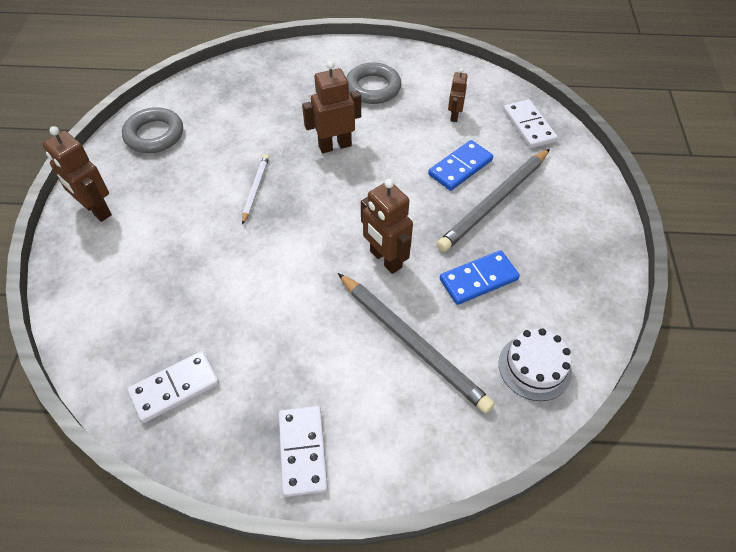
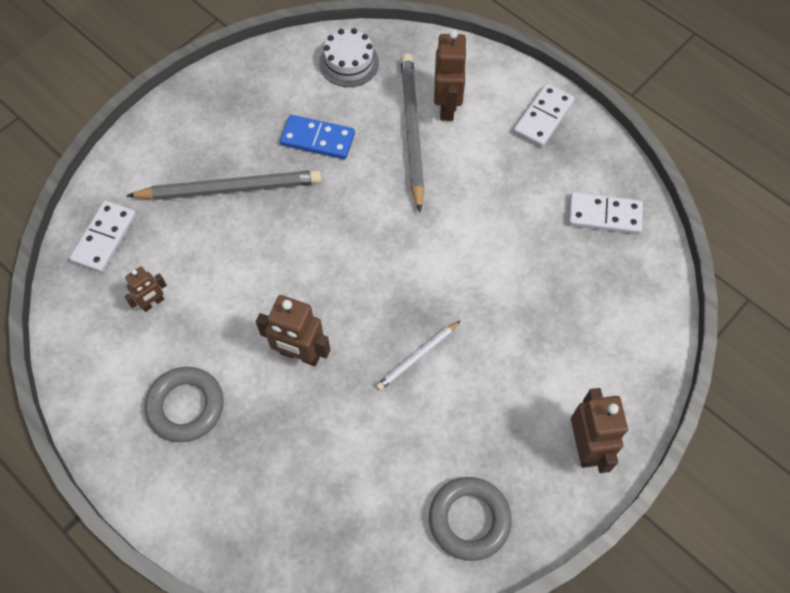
camera: 140 degrees left, 10 degrees up
brown robot [361,179,413,274] -> brown robot moved to [434,30,467,121]
blue domino [428,140,493,191] -> none

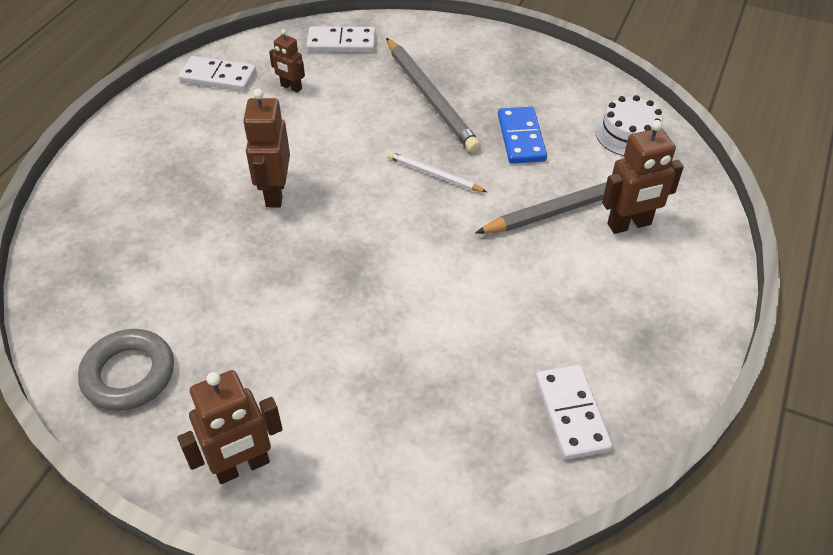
camera: 70 degrees right, 15 degrees down
grey ring [145,367,224,442] -> none
white pencil [376,321,460,391] -> white pencil moved to [388,152,487,192]
white domino [513,83,575,147] -> white domino moved to [179,56,256,91]

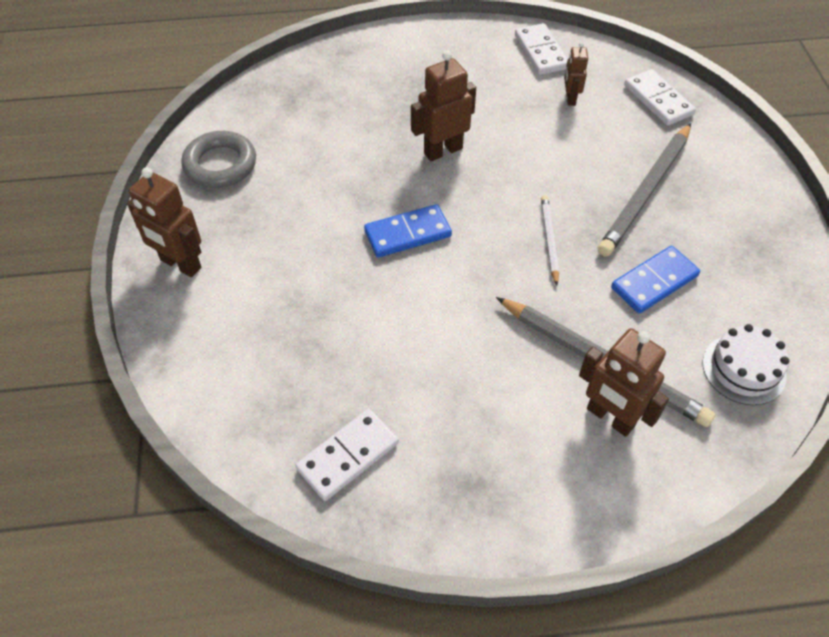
camera: 60 degrees right, 5 degrees up
none -> blue domino [364,204,452,258]

